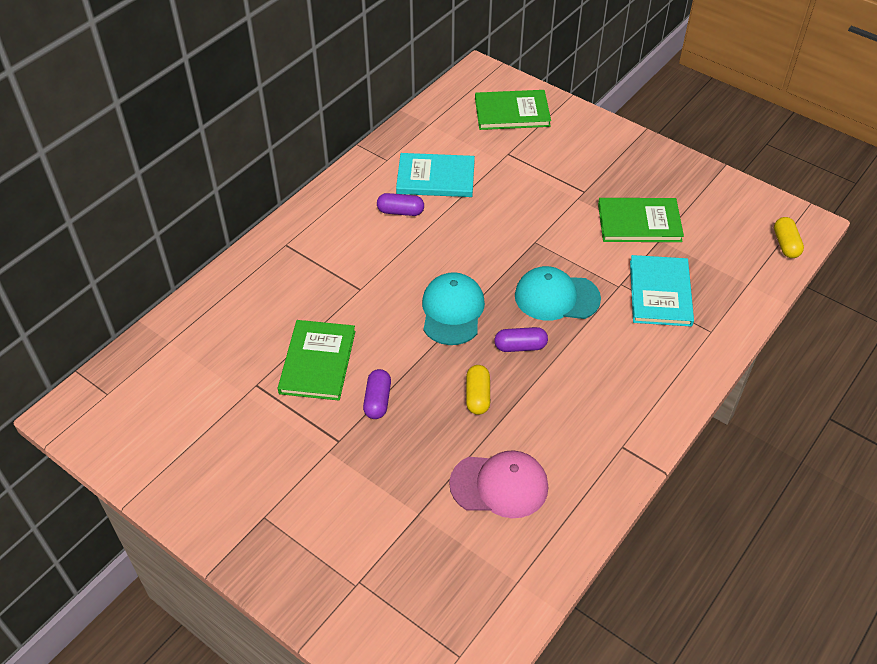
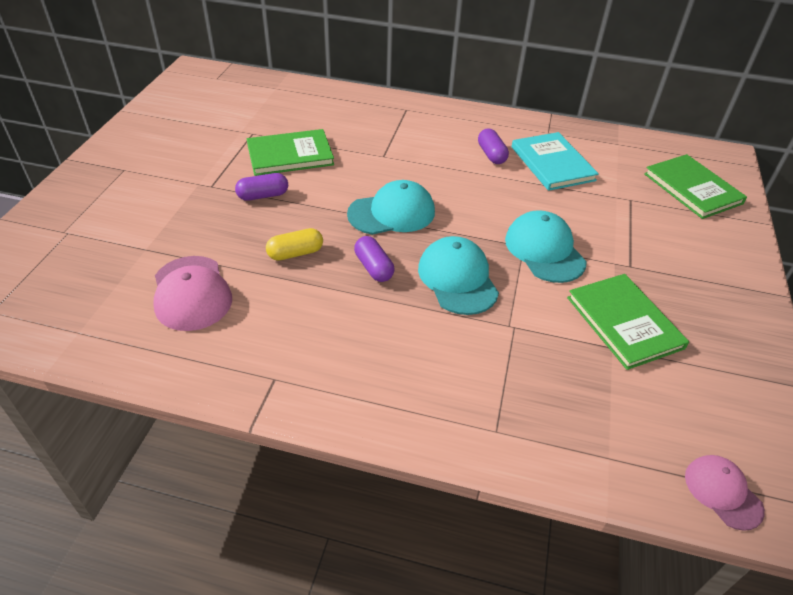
camera: 65 degrees right, 5 degrees down
turquoise book [630,255,694,327] -> none
yellow capsule [774,217,804,258] -> pink cap [685,455,765,531]
none -> turquoise cap [505,210,587,283]

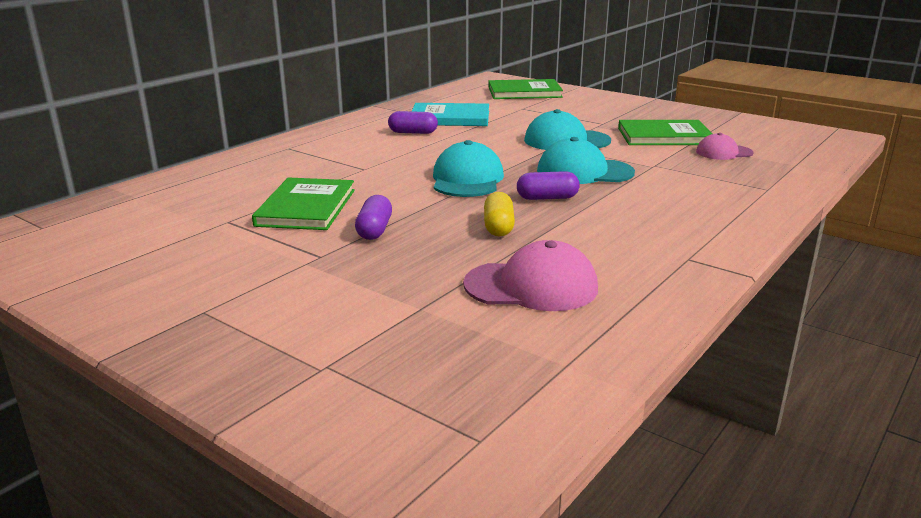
camera: 65 degrees left, 20 degrees down
pink cap [685,455,765,531] -> pink cap moved to [696,133,754,160]

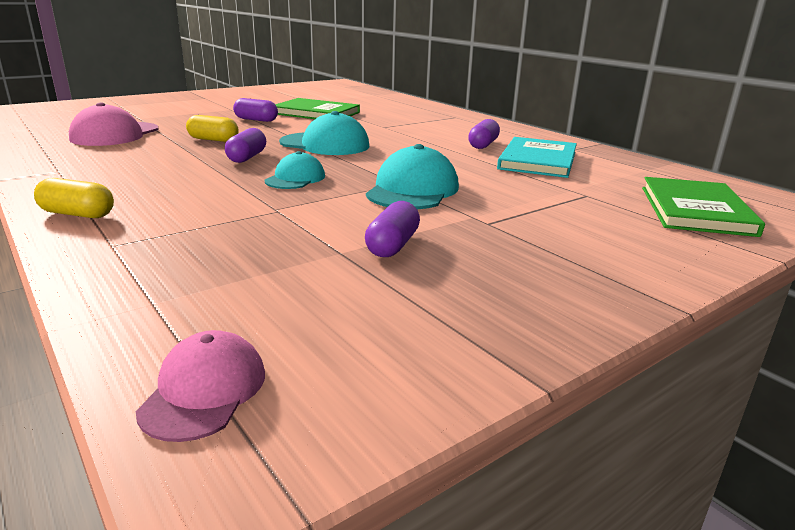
camera: 105 degrees right, 0 degrees up
turquoise cap [537,137,635,184] -> turquoise cap [265,151,325,189], size x0.62
green book [618,120,712,145] -> purple capsule [365,201,420,257]
pink cap [696,133,754,160] -> pink cap moved to [136,330,265,442]
none -> yellow capsule [34,178,114,218]

